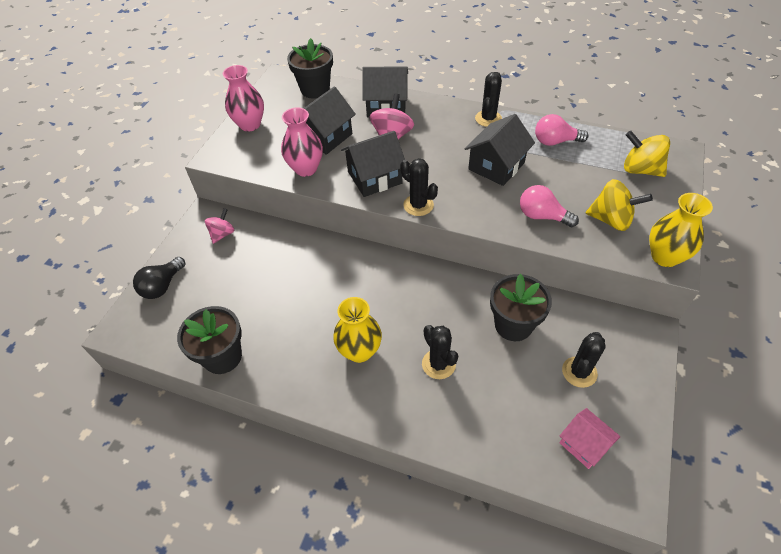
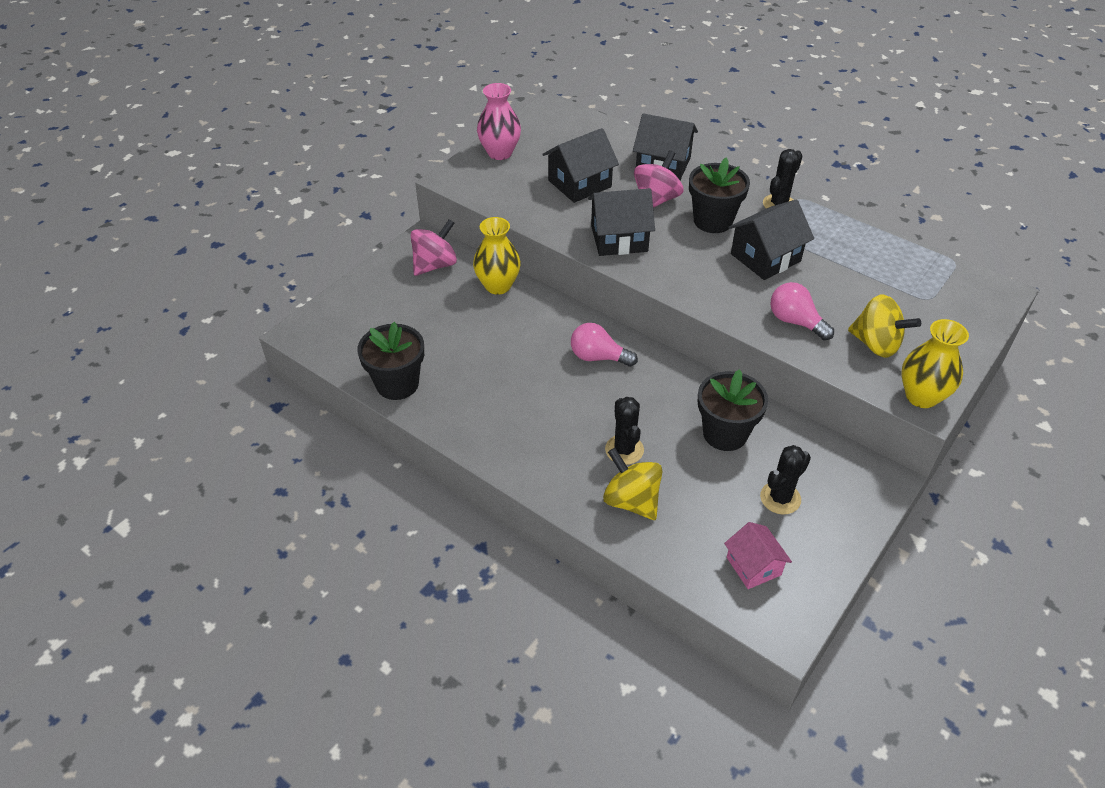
camera: 15 degrees right, 5 degrees down
black light bulb [133,257,185,299] -> none
pink spinning top [205,208,234,244] -> pink spinning top [411,219,457,276], size x1.54
pink vase [281,107,323,177] -> none
black flower pot [287,38,333,98] -> black flower pot moved to [689,157,750,233]
yellow vase [333,297,382,363] -> yellow vase moved to [473,217,521,295]
black cactus [400,158,438,216] -> none
pink light bulb [535,114,588,146] -> pink light bulb moved to [571,323,638,367]
yellow spinning top [624,131,670,177] -> yellow spinning top moved to [603,448,662,520]

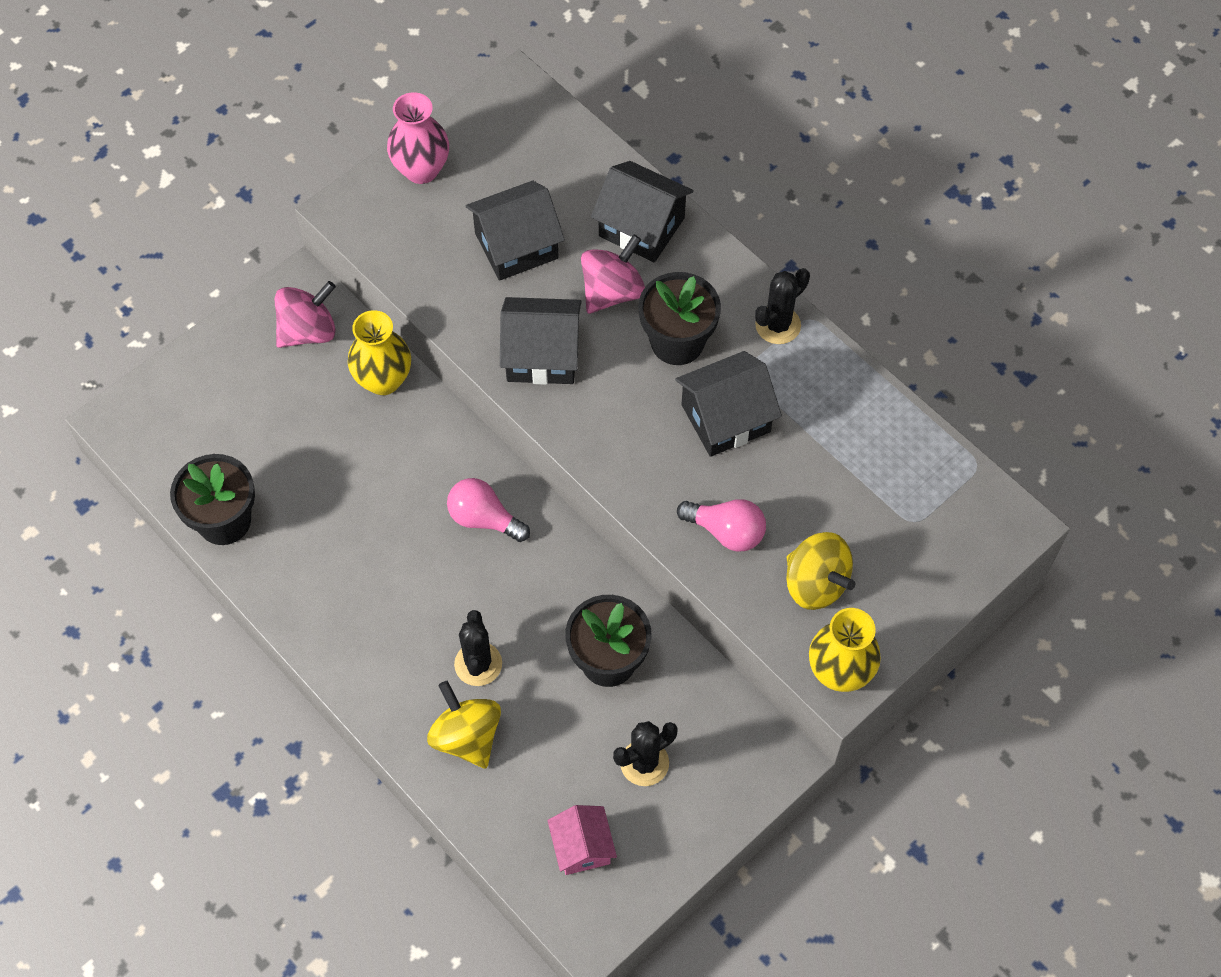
camera: 10 degrees right, 15 degrees up
pink light bulb [771,282,834,341] -> pink light bulb turned 150 degrees clockwise [677,499,766,552]

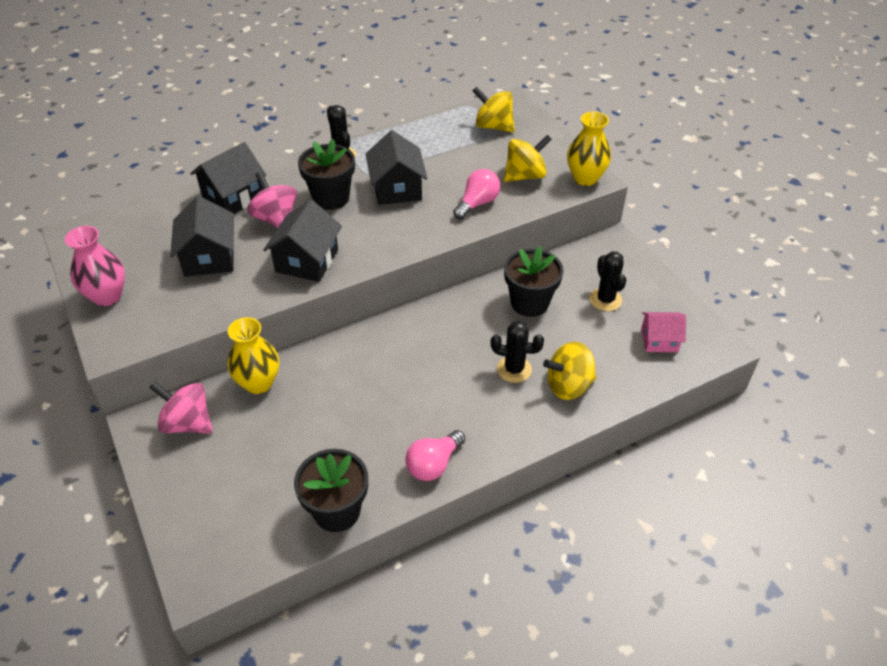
camera: 75 degrees left, 15 degrees down
pink spinning top [275,281,336,348] -> pink spinning top turned 45 degrees counterclockwise [149,381,212,433]
pink light bulb [447,478,530,542] -> pink light bulb moved to [405,430,465,481]
none -> yellow spinning top [473,87,515,132]

